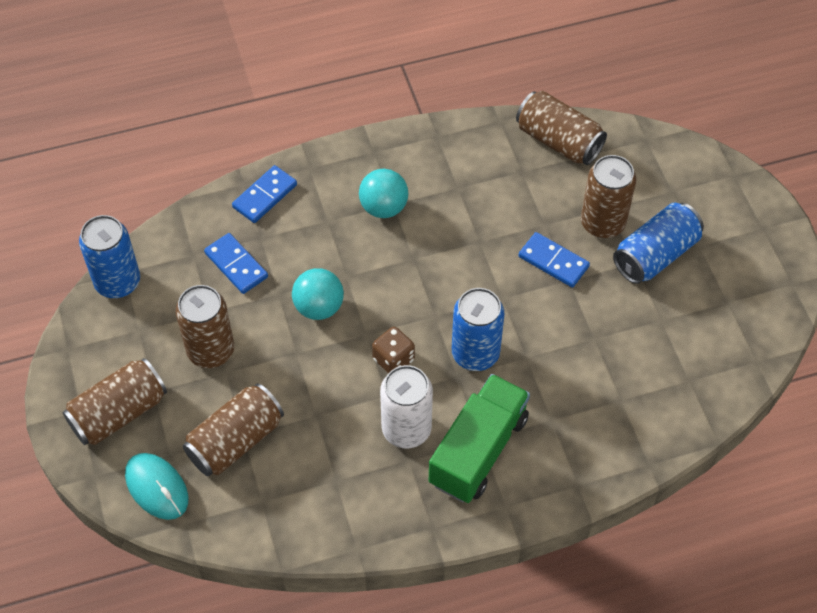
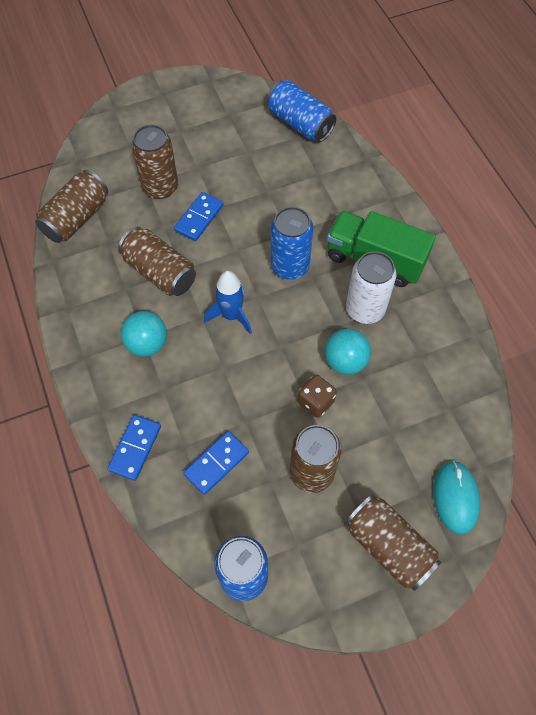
camera: 95 degrees left, 5 degrees up
turquoise mouse [125,453,189,520] -> turquoise mouse turned 45 degrees counterclockwise [433,460,480,535]
brown can [183,383,284,476] -> brown can moved to [118,227,196,296]
blue domino [232,165,297,223] -> blue domino turned 75 degrees clockwise [107,415,161,481]
turquoise ball [292,268,344,320] -> turquoise ball moved to [325,329,371,375]
brown dice [372,327,415,373] -> brown dice moved to [298,374,337,418]
blue can [613,203,704,284] -> blue can moved to [267,80,336,142]
none -> blue rocket [204,271,252,334]

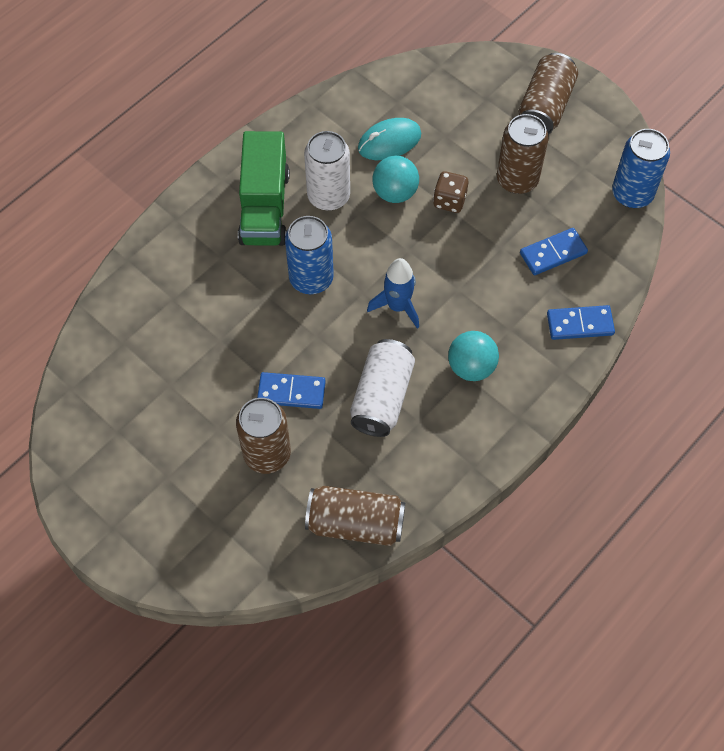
camera: 115 degrees left, 0 degrees up
brown can [118,227,196,296] -> white can [350,339,415,437]
blue domino [183,431,249,495] -> blue domino turned 45 degrees counterclockwise [520,228,588,275]
blue can [267,80,336,142] -> none
turquoise mouse [433,460,480,535] -> turquoise mouse moved to [358,118,421,160]

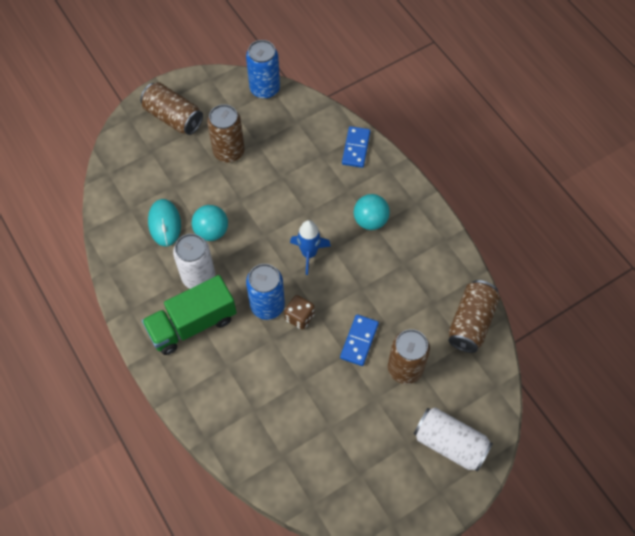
camera: 75 degrees left, 0 degrees up
green truck [238,131,290,246] -> green truck turned 135 degrees clockwise [142,275,237,355]
white can [350,339,415,437] -> white can moved to [414,407,493,472]
brown dice [433,171,468,213] -> brown dice moved to [284,295,315,329]
blue domino [520,228,588,275] -> none

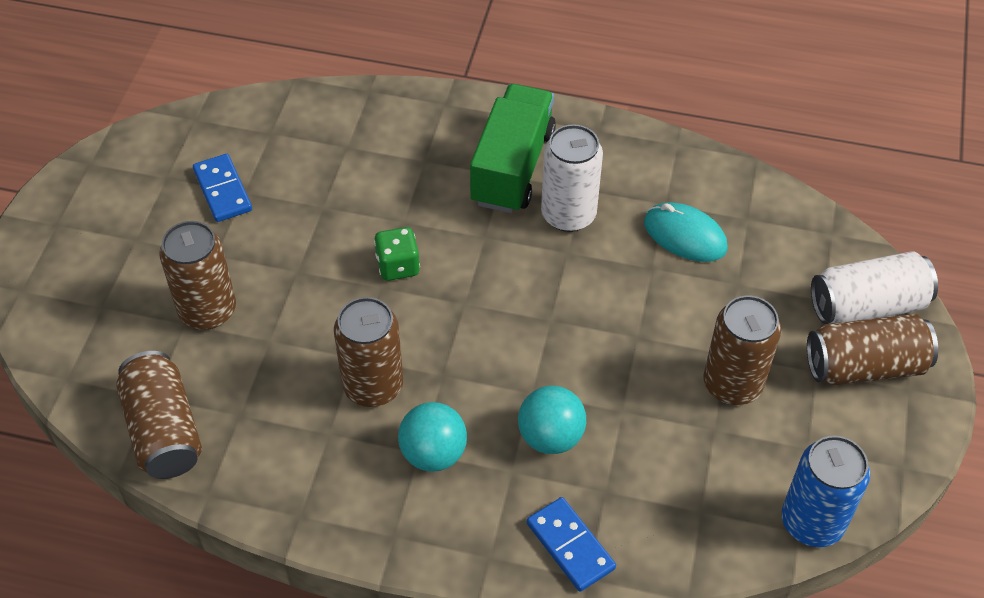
camera: 135 degrees right, 10 degrees down
turquoise ball [192,205,228,241] -> turquoise ball moved to [518,386,586,454]
blue can [246,264,285,320] -> none
brown dice [284,295,315,329] -> green dice [374,227,420,281]
blue rocket [290,220,331,275] -> none
blue domino [340,314,379,366] -> blue domino moved to [193,154,252,222]
white can [414,407,493,472] -> white can moved to [811,251,938,324]
none -> brown can [334,297,403,407]

